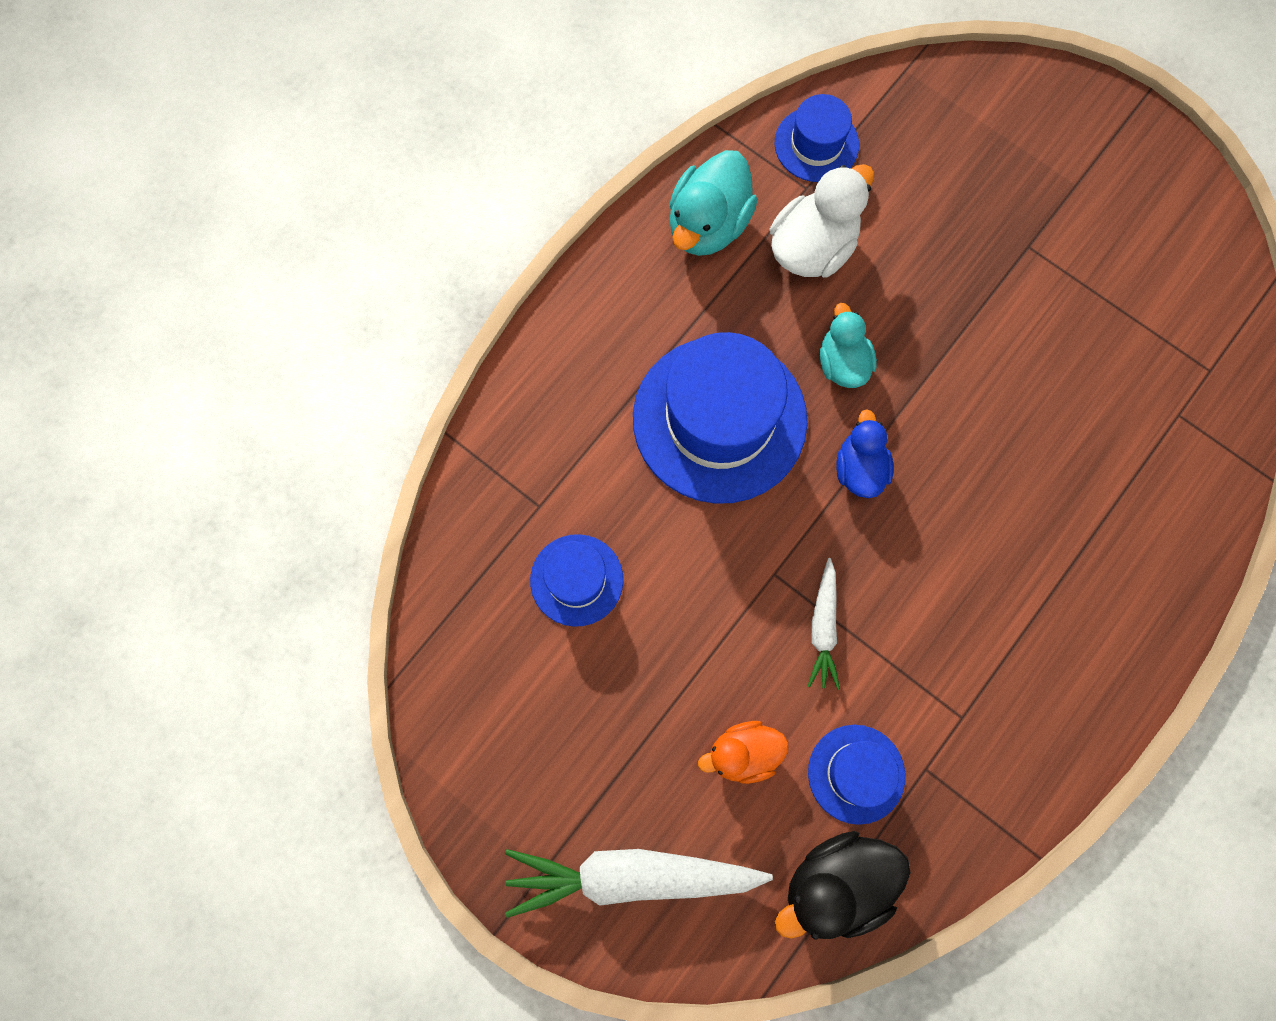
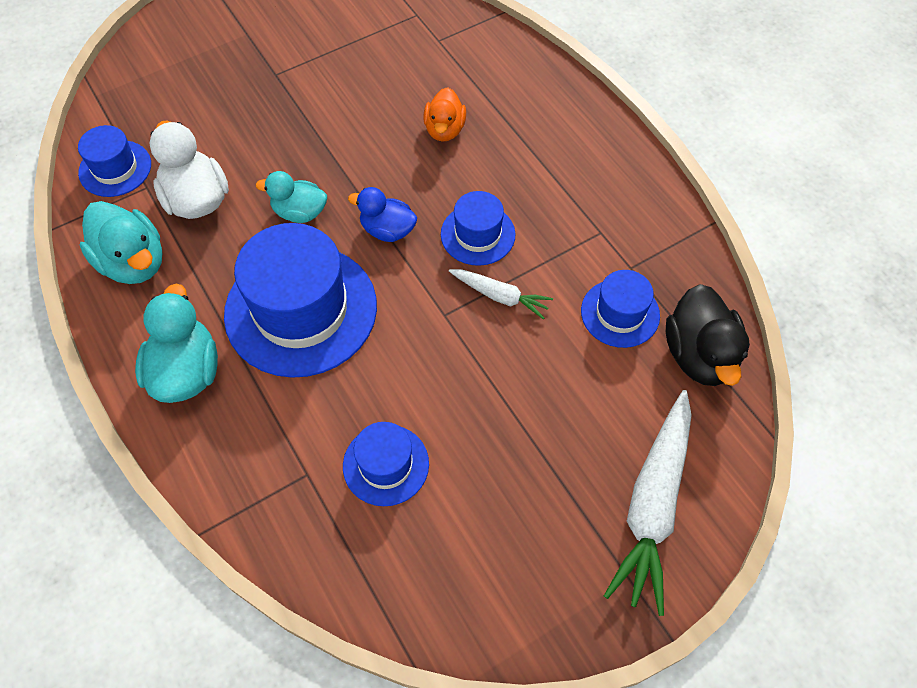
camera: 70 degrees left, 15 degrees down
orange duck [698,721,789,784] -> orange duck moved to [423,87,466,142]
none -> turquoise duck [135,283,218,403]
none -> blue hat [441,191,516,266]

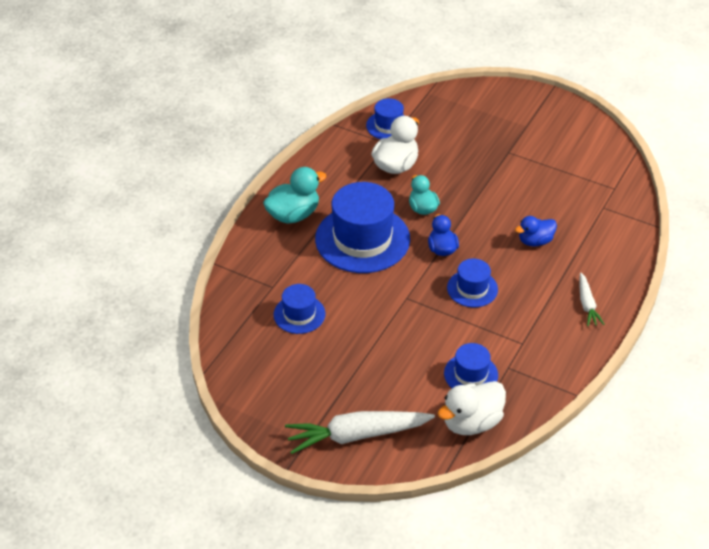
camera: 60 degrees right, 15 degrees down
turquoise duck [80,201,162,284] -> none
orange duck [423,87,466,142] -> blue duck [515,216,557,247]
white carrot [449,269,553,319] -> white carrot moved to [579,273,605,326]
black duck [666,284,750,386] -> white duck [437,381,506,435]

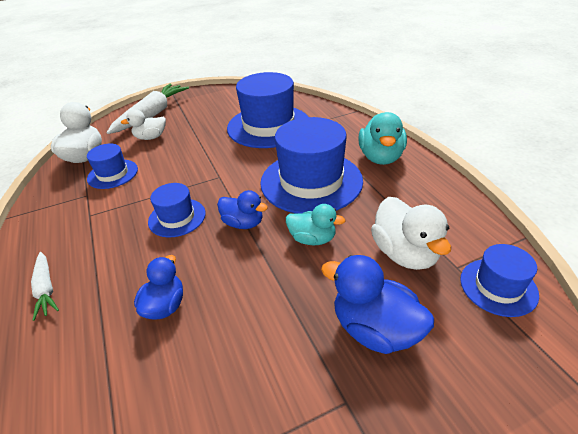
camera: 130 degrees right, 5 degrees down
blue hat [274,284,325,334] -> blue hat [227,72,308,148], size x1.93
white carrot [579,273,605,326] -> white carrot turned 150 degrees counterclockwise [31,252,59,321]
none -> white duck [121,109,166,140]
none -> blue duck [321,255,434,354]

